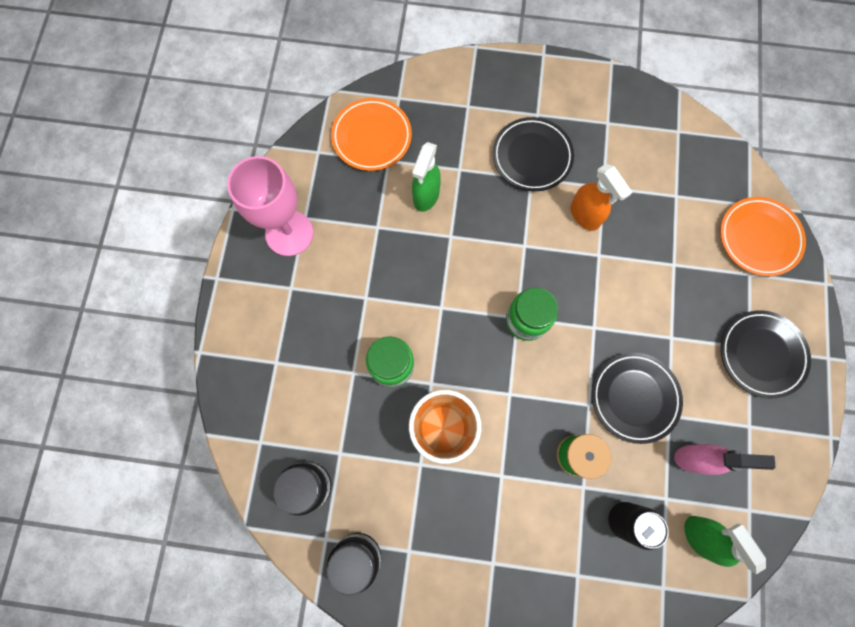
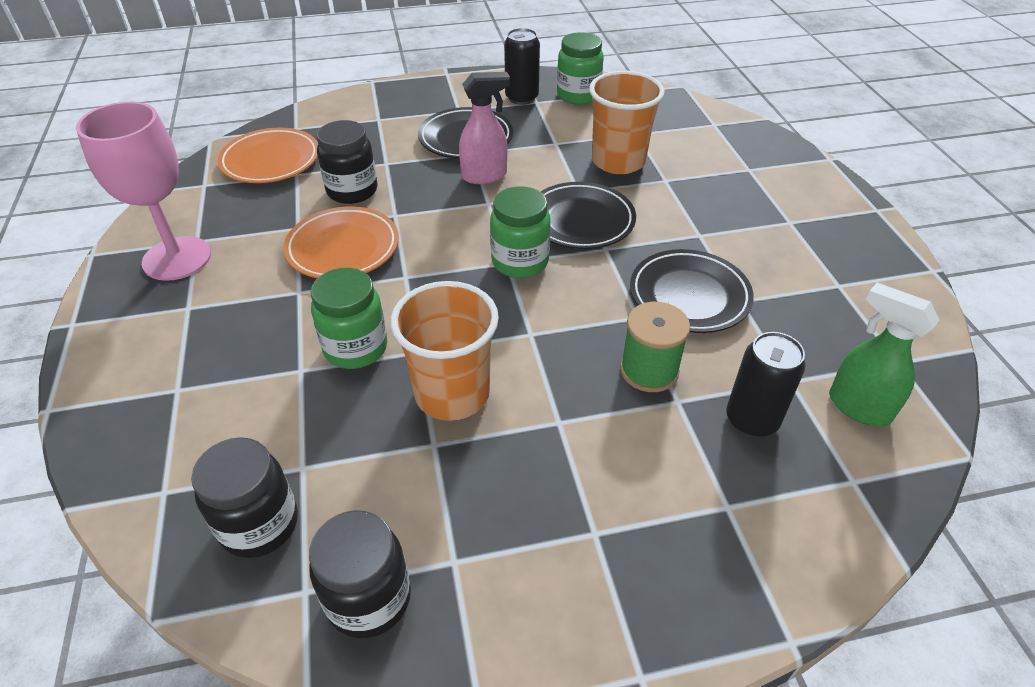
camera: 20 degrees left, 30 degrees down
green spray bottle [412,142,441,212] -> black jar [317,120,378,204]
orange spray bottle [571,164,633,231] -> none
pink spray bottle [674,444,776,475] -> pink spray bottle moved to [459,72,510,184]
orange plate [720,197,806,277] -> orange plate moved to [283,206,399,278]
black plate [721,310,811,398] -> black plate moved to [541,182,636,249]
none -> black can [504,28,540,105]
none -> green jar [557,32,604,105]
none -> orange cup [589,71,665,174]

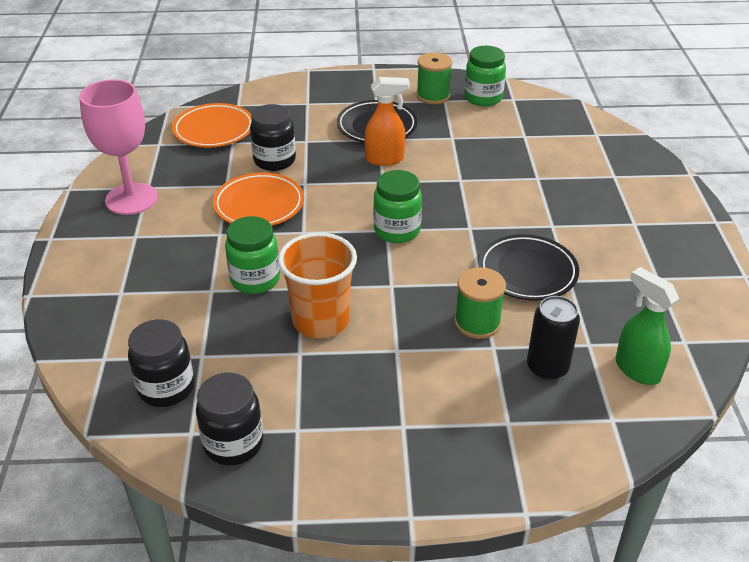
camera: 10 degrees right, 5 degrees down
pink spray bottle [459,72,510,184] -> orange spray bottle [365,77,410,166]
black can [504,28,540,105] -> green spool [416,52,452,104]
black plate [541,182,636,249] -> none
orange cup [589,71,665,174] -> none

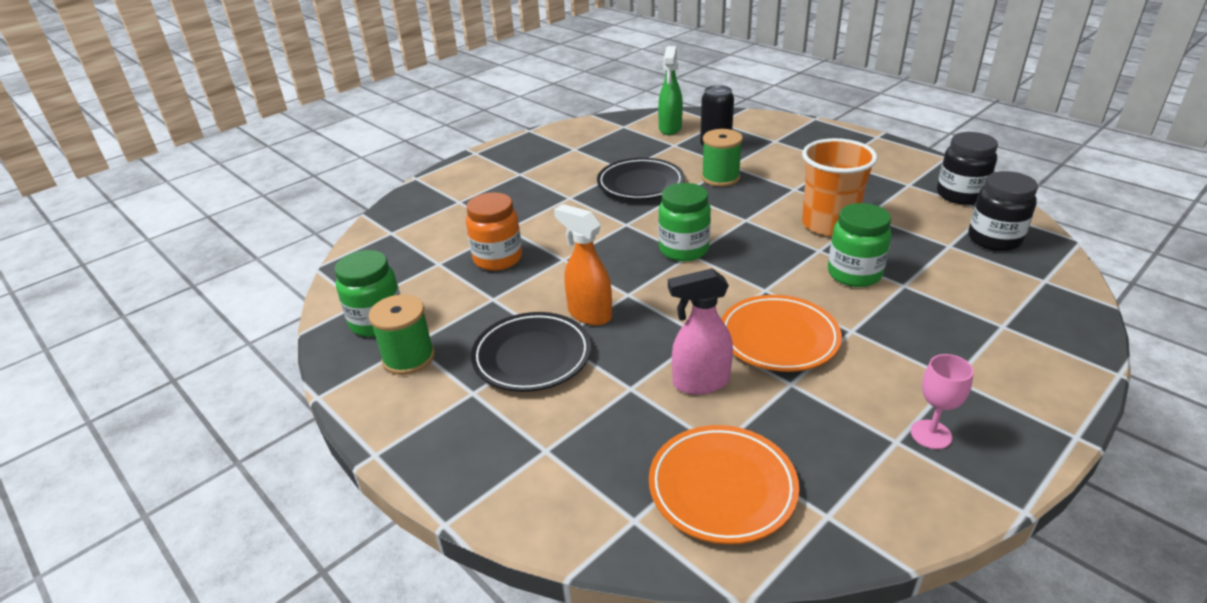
camera: 130 degrees left, 5 degrees down
pink goblet [79,79,158,215] -> pink goblet [911,354,974,449], size x0.49
black jar [250,104,296,171] -> pink spray bottle [668,268,733,395]
none -> orange jar [466,192,522,271]

